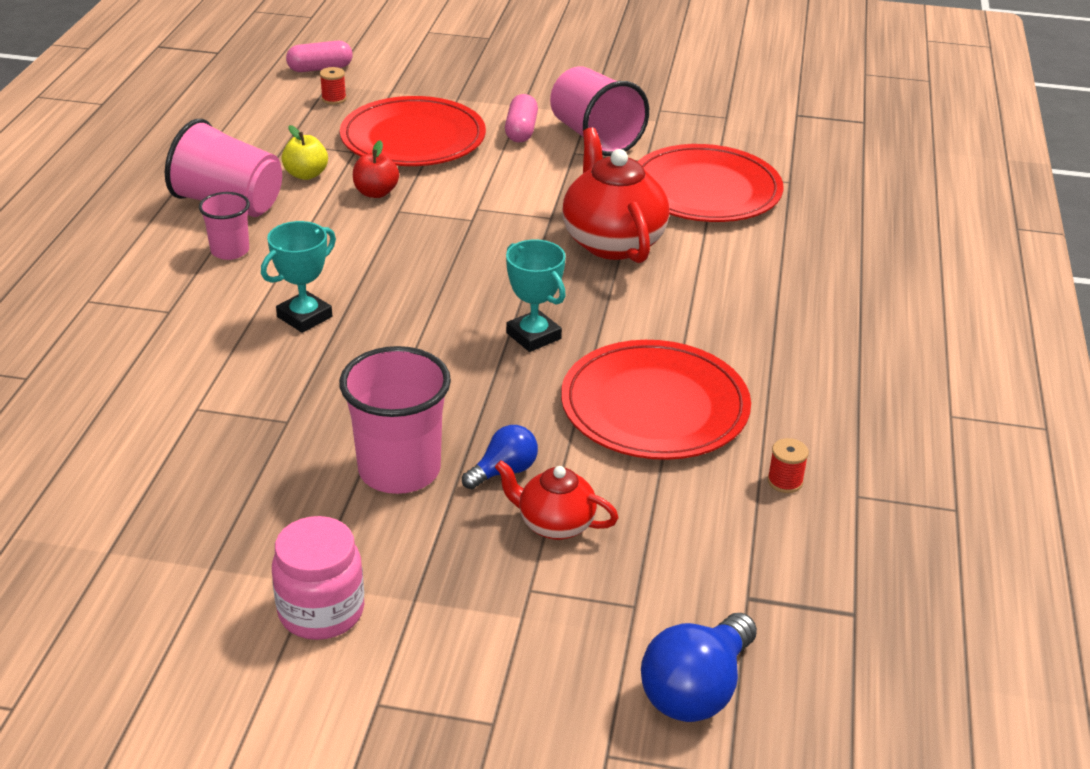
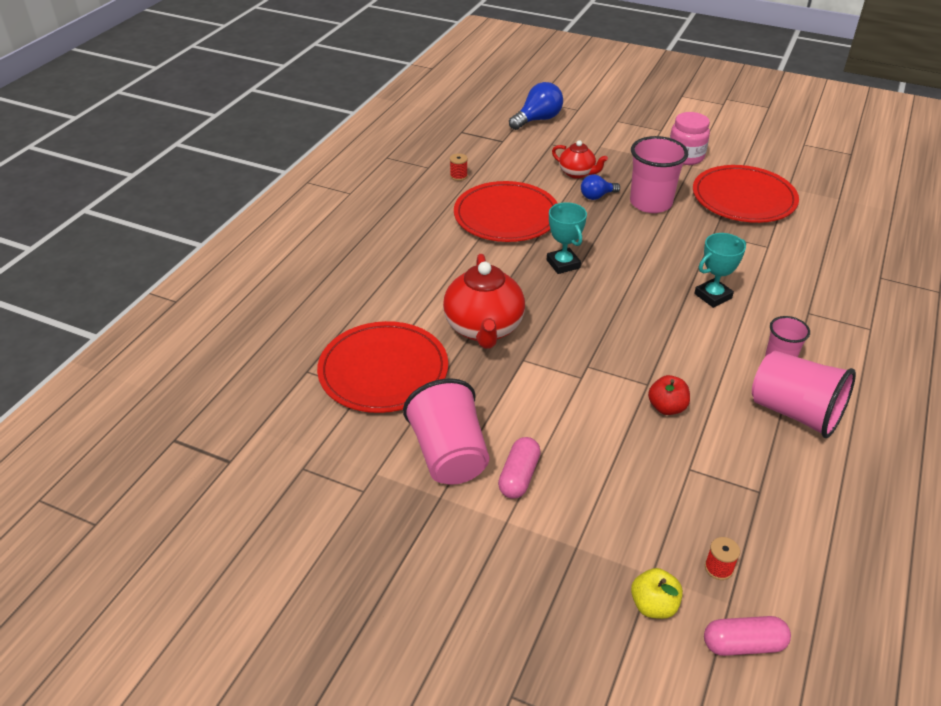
camera: 165 degrees left, 5 degrees up
yellow apple [281,125,328,180] -> yellow apple moved to [631,568,683,619]
red plate [340,96,486,166] -> red plate moved to [693,165,799,223]

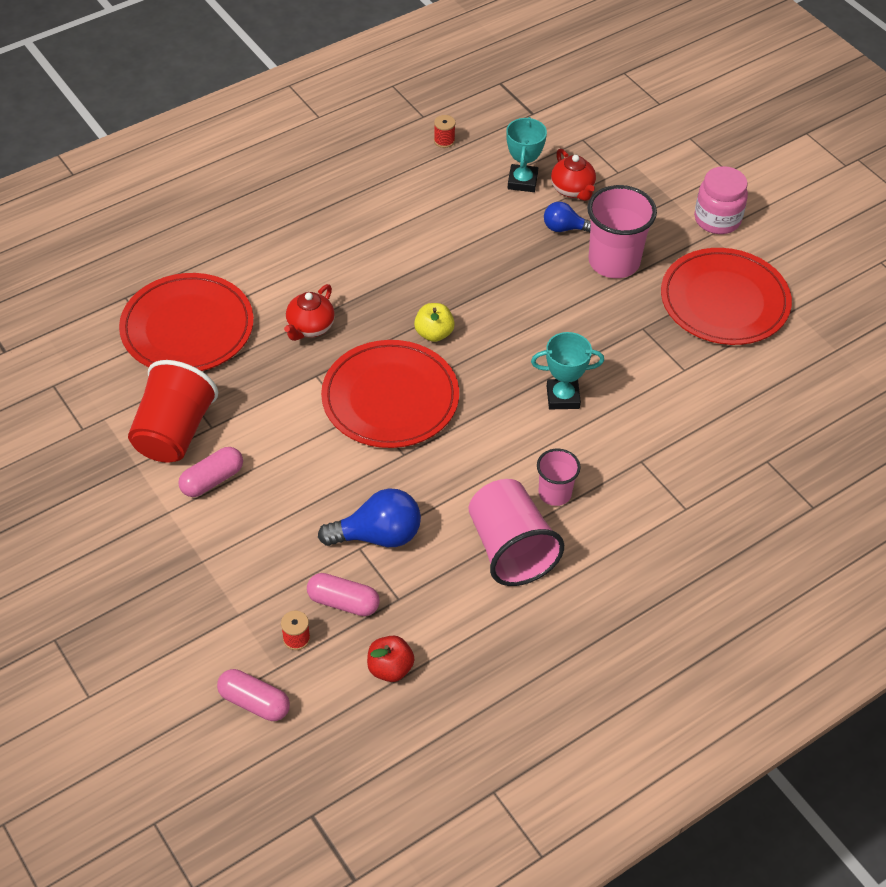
camera: 30 degrees right, 10 degrees up
pink cup [403,378,490,485] -> red cup [128,360,218,463]
red teapot [443,254,525,349] -> red teapot [284,284,335,341], size x0.56
red plate [454,181,558,242] -> red plate moved to [321,340,459,448]
blue light bulb [509,82,563,130] -> blue light bulb moved to [318,489,421,547]
turquoise trophy [547,202,587,274] -> turquoise trophy moved to [506,117,547,192]
yellow apple [631,568,683,619] -> yellow apple moved to [414,303,455,342]
red apple [648,375,690,415] -> red apple moved to [367,635,414,682]
none -> pink capsule [307,573,380,616]

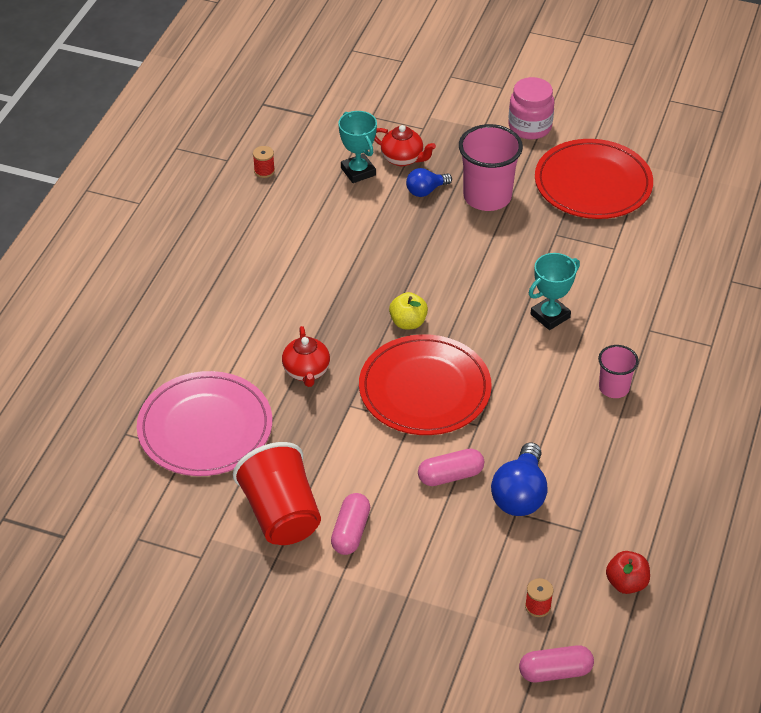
camera: 35 degrees left, 5 degrees down
red plate [119,273,254,371] -> pink plate [137,371,272,476]
pink capsule [307,573,380,616] -> pink capsule moved to [418,449,484,486]
blue light bulb [318,489,421,547] -> blue light bulb turned 150 degrees clockwise [491,442,547,516]
pink cup [469,479,564,586] -> none

